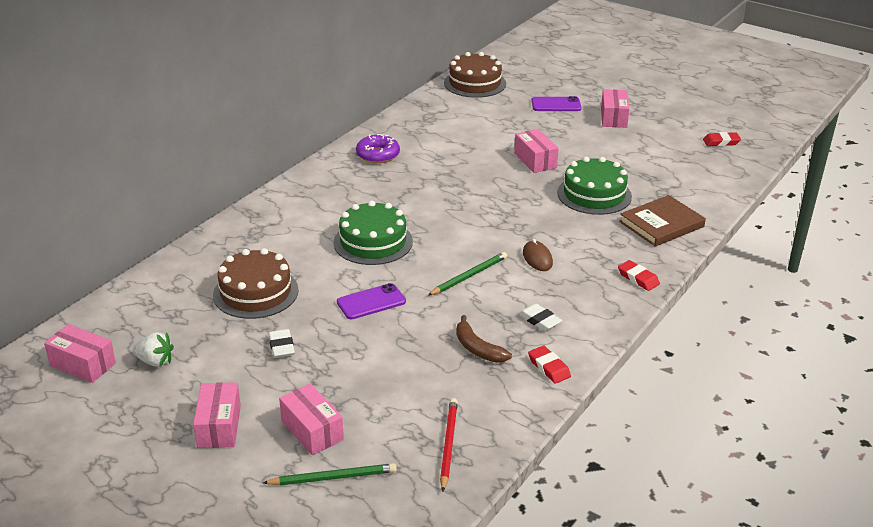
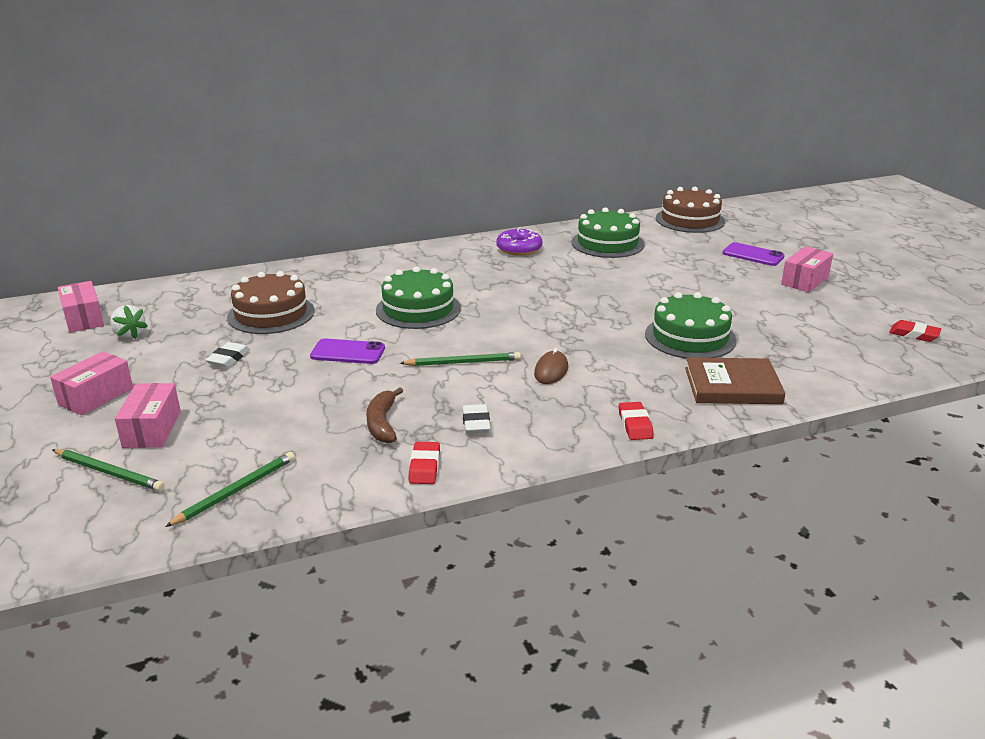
camera: 35 degrees right, 5 degrees down
red pencil [440,398,458,492] -> green pencil [165,452,295,527]
pink box [514,129,559,173] -> none
none -> green cake [572,207,645,258]

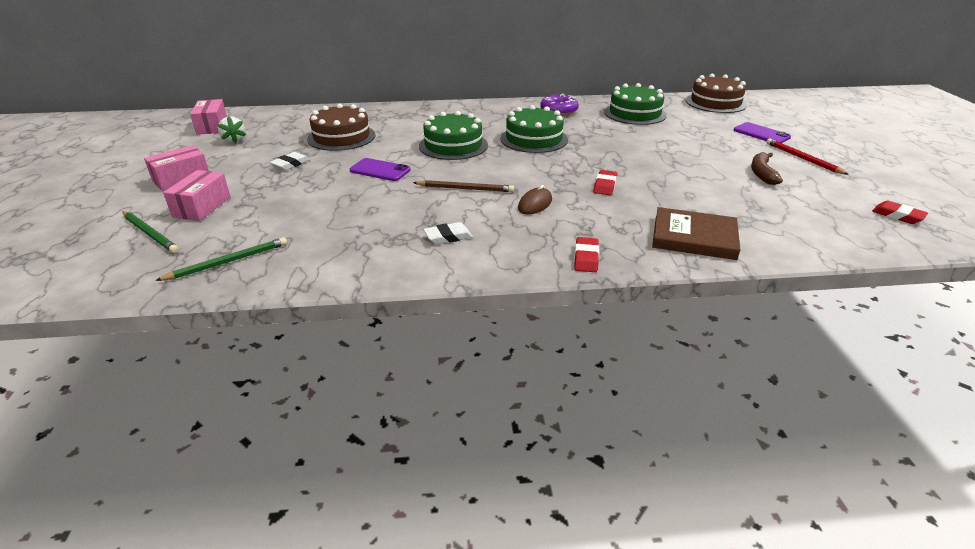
camera: 15 degrees right, 5 degrees up
brown banana [366,387,403,443] -> brown banana moved to [751,152,783,185]
green pencil [400,352,521,366] -> brown pencil [413,180,514,192]
red eraser [408,442,440,484] -> red eraser moved to [593,170,617,195]
white eraser [462,404,491,434] -> white eraser turned 60 degrees clockwise [424,222,473,244]
green cake [645,292,737,358] -> green cake moved to [500,105,568,153]
pink box [781,246,833,292] -> red pencil [766,139,849,175]

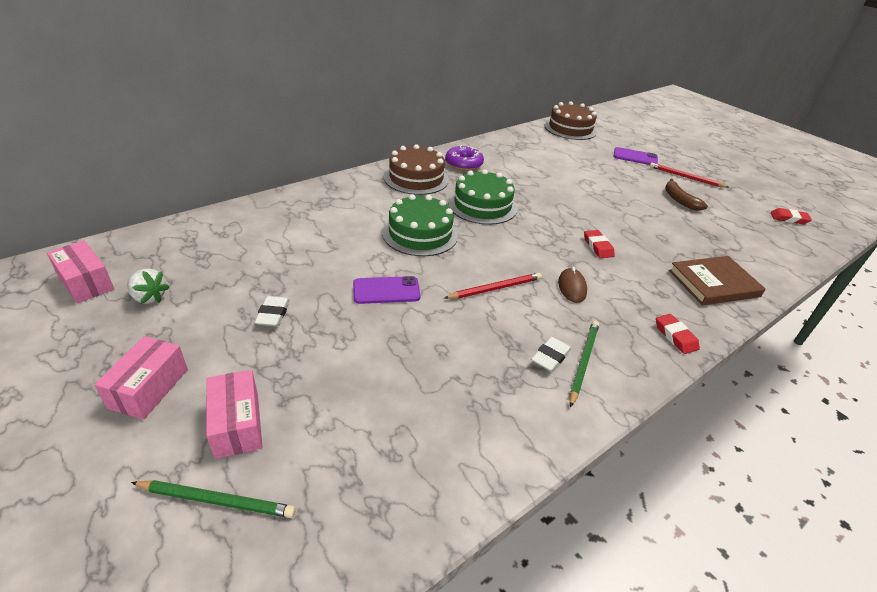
camera: 35 degrees left, 5 degrees up
green pencil [155,237,287,281] -> green pencil moved to [570,321,599,408]
brown cake [307,104,376,151] -> brown cake moved to [384,144,449,195]
brown pencil [413,180,514,192] -> red pencil [445,273,542,299]
green cake [604,83,667,125] -> none

